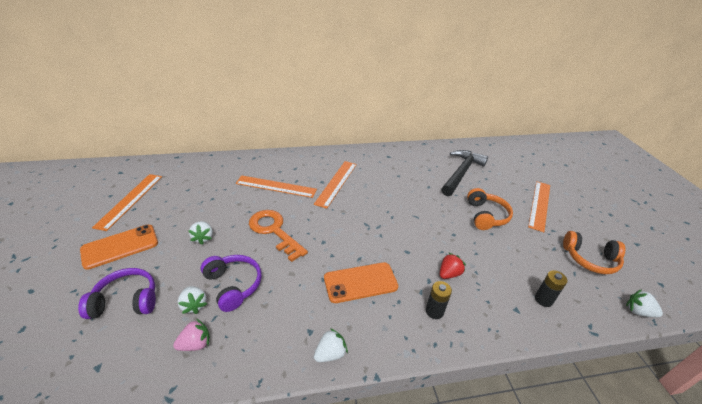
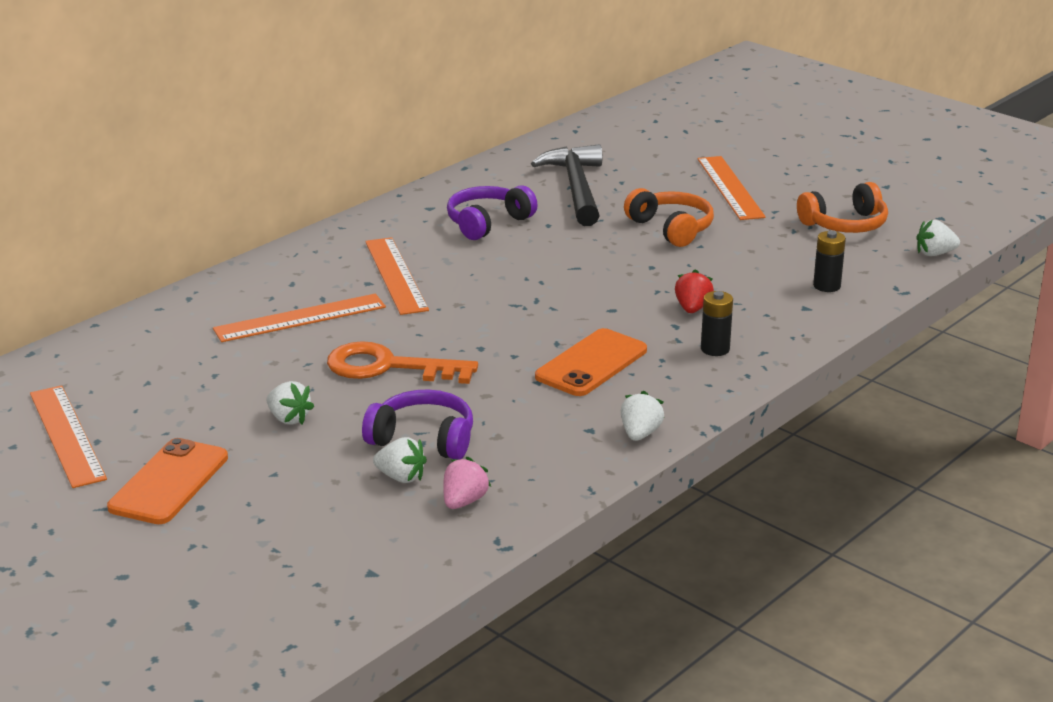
camera: 35 degrees left, 10 degrees down
purple headphones [78,268,156,319] -> purple headphones moved to [447,185,538,240]

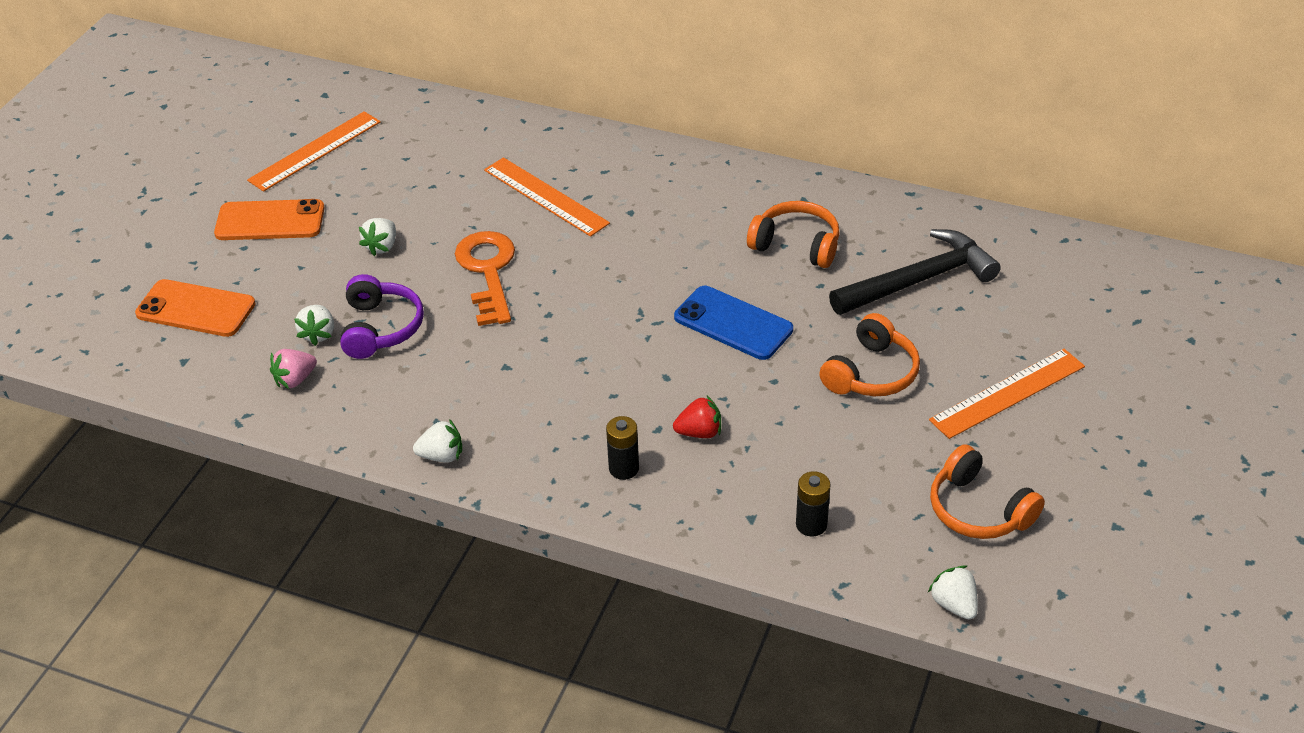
camera: 70 degrees right, 15 degrees up
orange ruler [365,237,429,315] -> none
pink strawberry [443,456,491,509] -> pink strawberry turned 135 degrees clockwise [270,349,317,389]
purple headphones [447,185,538,240] -> orange headphones [747,201,840,268]
orange phone [535,328,647,396] -> orange phone moved to [135,279,256,337]
none -> blue phone [674,286,793,360]

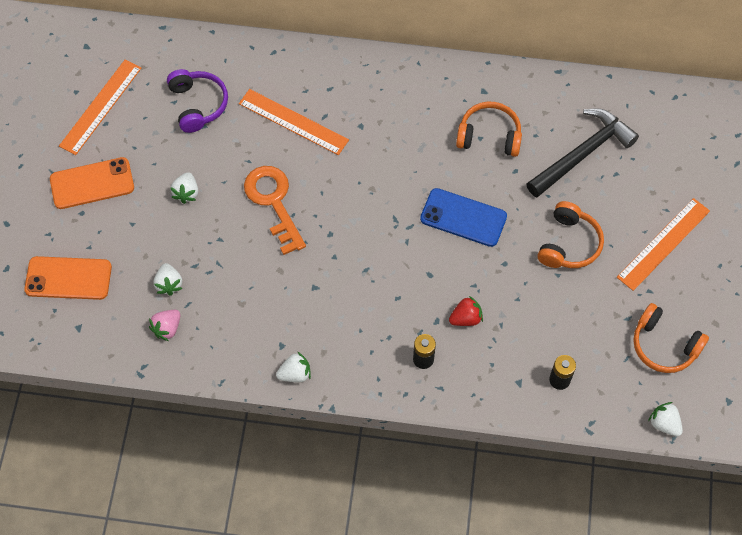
camera: 15 degrees left, 20 degrees up
purple headphones [340,274,424,359] -> purple headphones moved to [167,69,228,133]

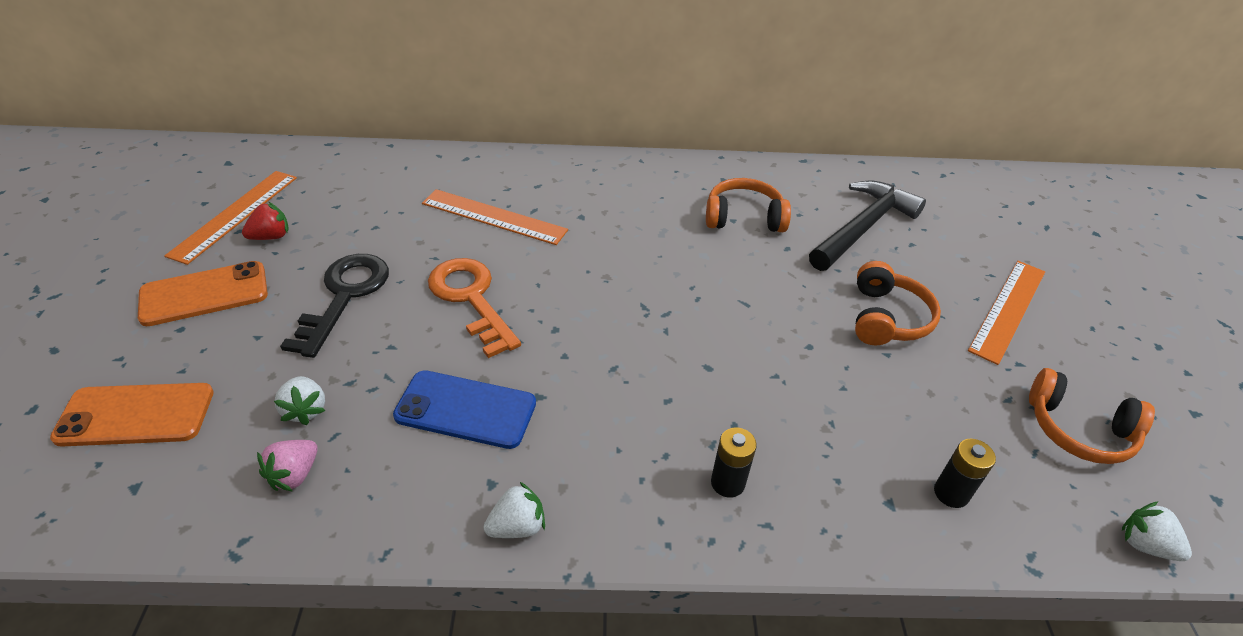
camera: 10 degrees left, 20 degrees down
purple headphones [167,69,228,133] -> none
white strawberry [170,172,198,204] -> black key [280,254,389,358]
blue phone [420,188,507,247] -> blue phone moved to [393,370,536,449]
red strawberry [449,296,483,326] -> red strawberry moved to [242,202,289,240]

